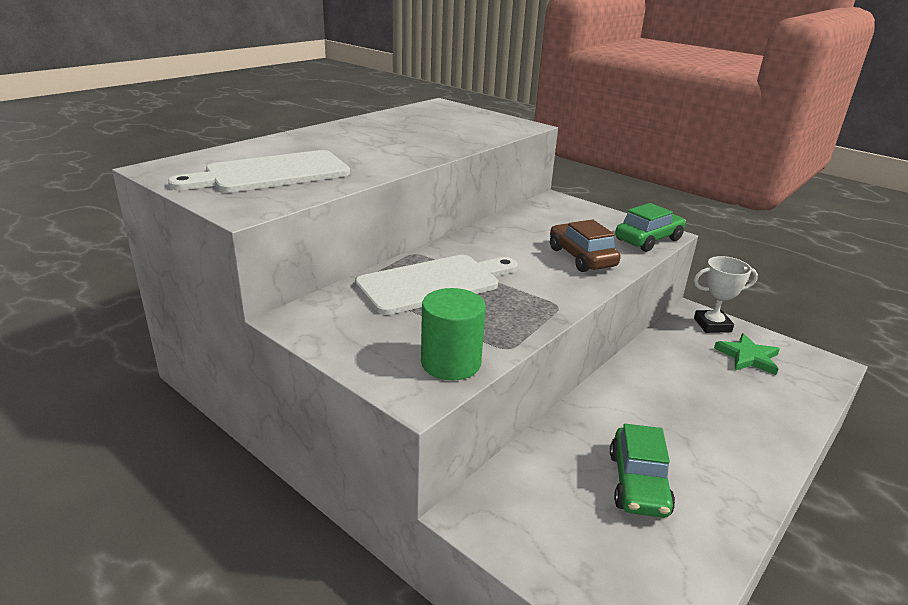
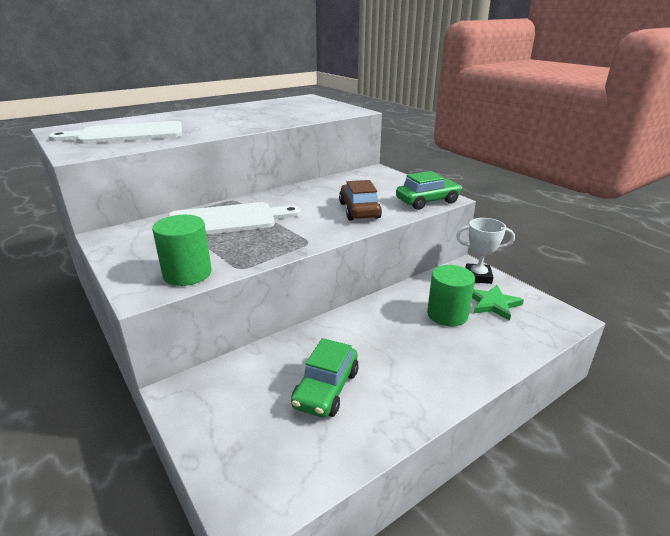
camera: 15 degrees right, 0 degrees up
none -> green cylinder [427,265,475,326]

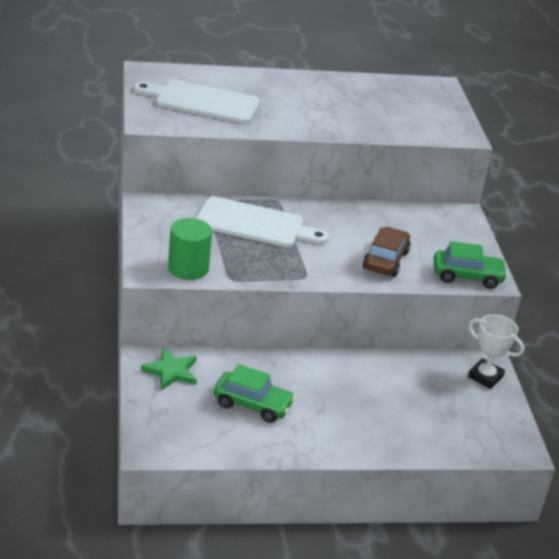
camera: 25 degrees right, 5 degrees up
green car [291,338,359,418] -> green car turned 120 degrees counterclockwise [214,364,295,423]
green cylinder [427,265,475,326] -> none
green star [472,285,524,321] -> green star moved to [141,348,197,390]

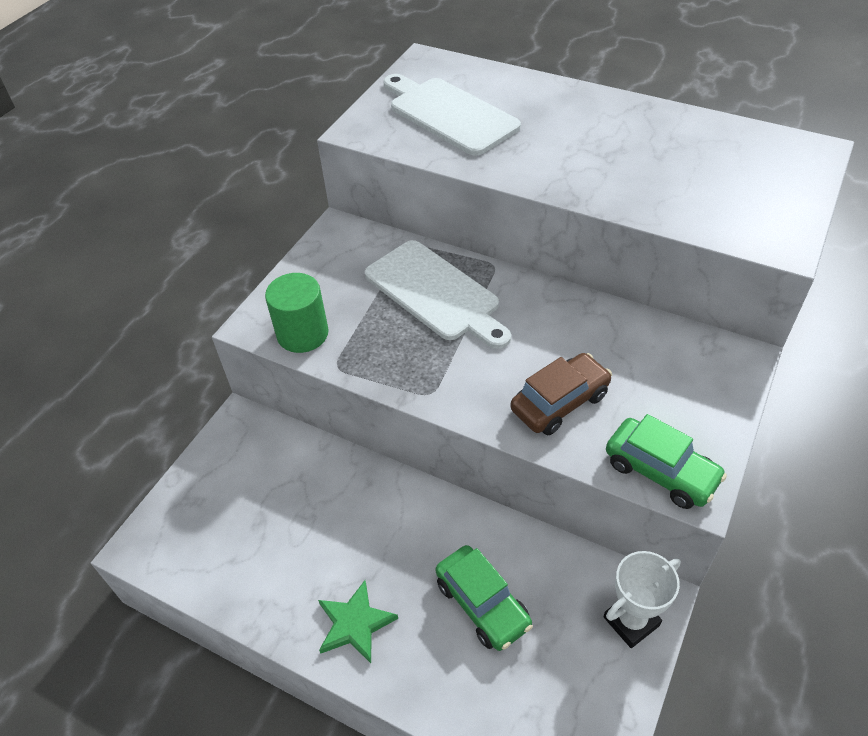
camera: 40 degrees right, 15 degrees up
green star [141,348,197,390] -> green star moved to [318,580,398,663]
green car [214,364,295,423] -> green car moved to [436,545,533,651]
white trophy [468,314,524,389] -> white trophy turned 75 degrees clockwise [603,551,681,648]

